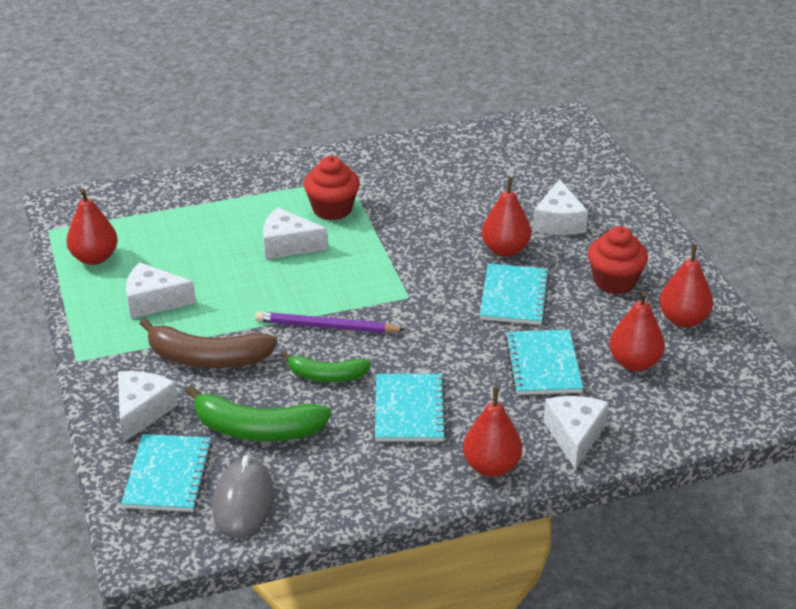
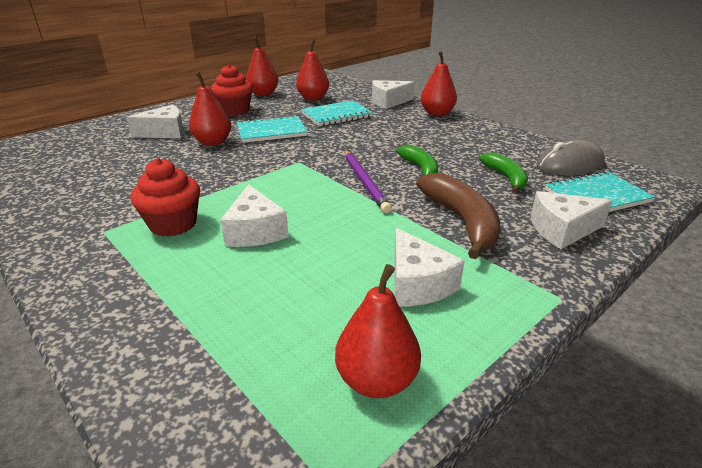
camera: 115 degrees left, 5 degrees down
green banana [186,385,332,442] -> green banana [479,153,528,193], size x0.63
turquoise notebook [375,374,447,441] -> none

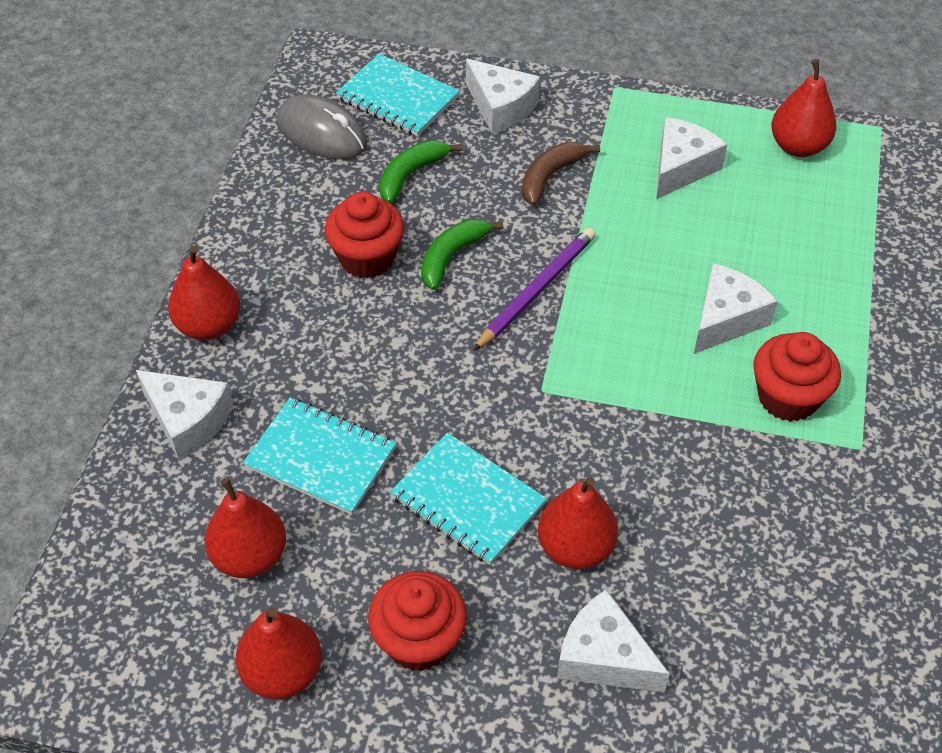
camera: 125 degrees left, 20 degrees up
brown banana [416,173,501,259] -> brown banana [522,142,600,206], size x0.63
none -> red cupcake [325,192,404,278]

